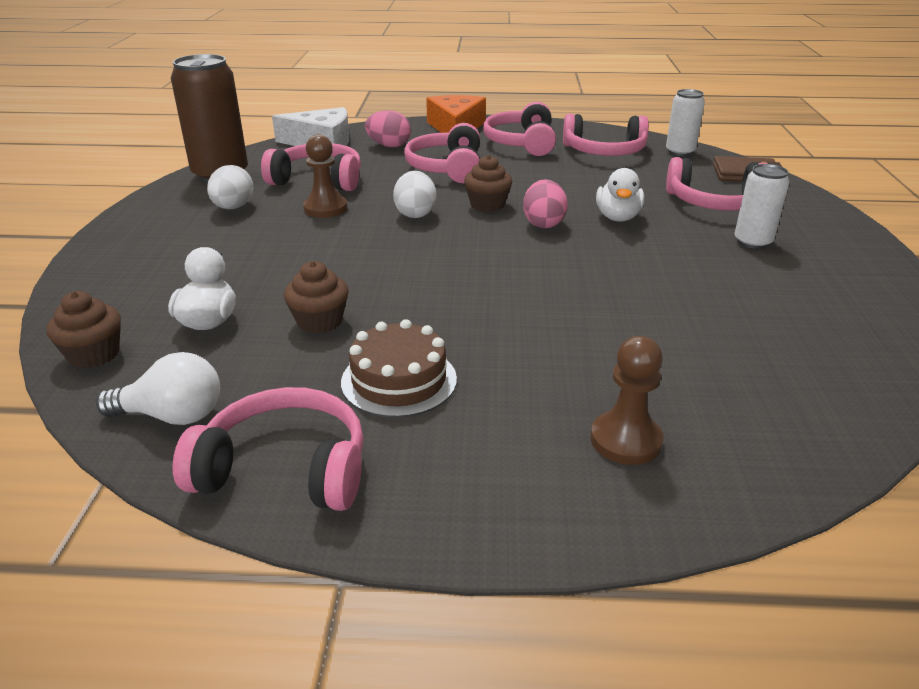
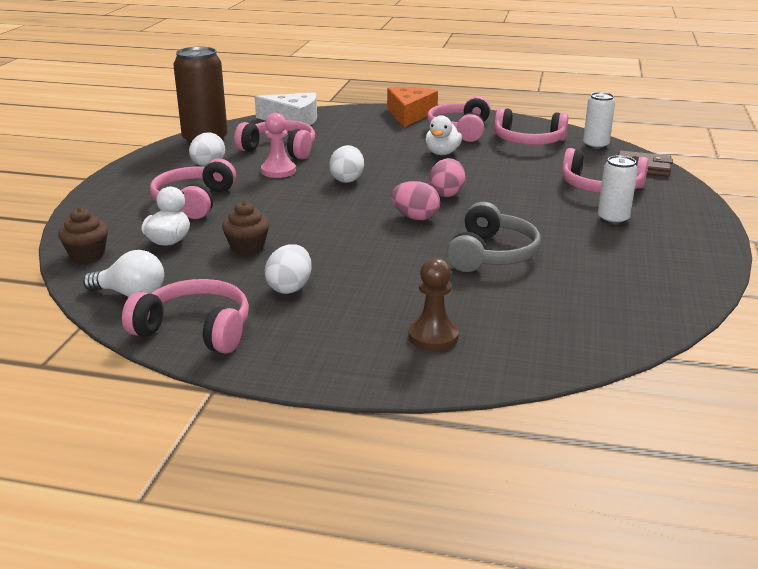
camera: 10 degrees right, 5 degrees down
brown pawn [303,134,347,218] -> pink pawn [261,113,296,178]
brown cake [341,319,457,418] -> white egg [264,244,312,294]
pink egg [365,110,411,147] -> pink egg moved to [391,181,440,220]
pink headphones [404,123,480,183] -> pink headphones moved to [150,159,236,219]
brown cupcake [464,155,512,212] -> none
white duck [596,168,644,222] -> white duck moved to [426,115,462,155]
none -> grey headphones [447,202,541,272]

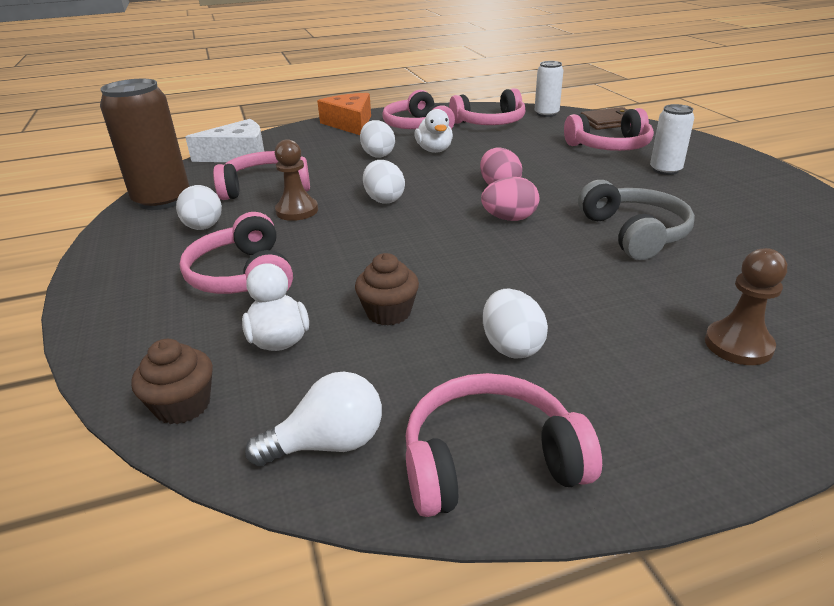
camera: 30 degrees left, 5 degrees up
pink pawn [261,113,296,178] -> brown pawn [275,139,318,221]
none -> white egg [360,120,395,158]

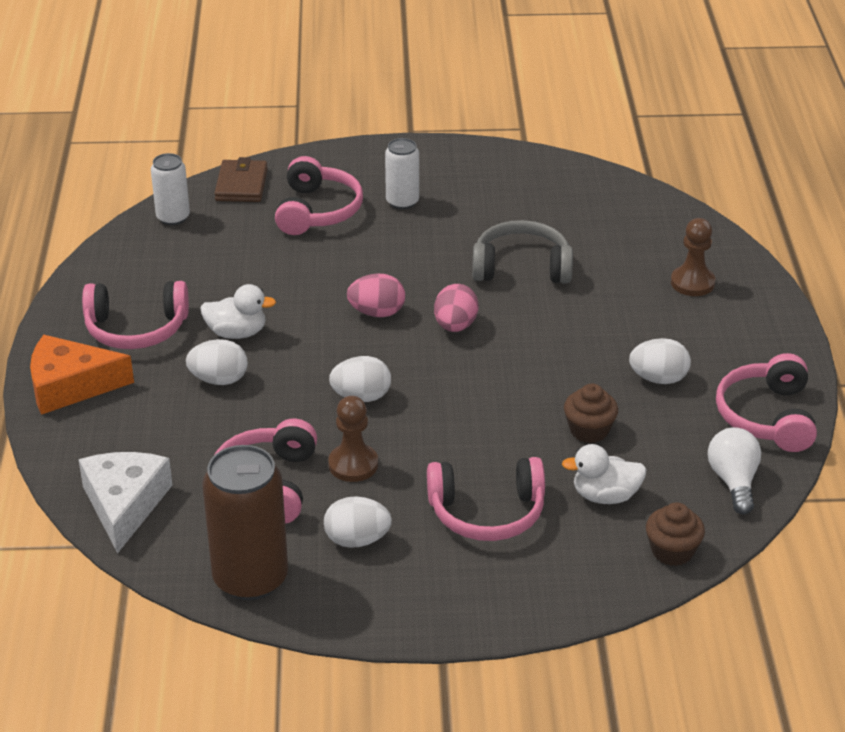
camera: 75 degrees left, 5 degrees up
pink headphones [449,88,525,125] -> none

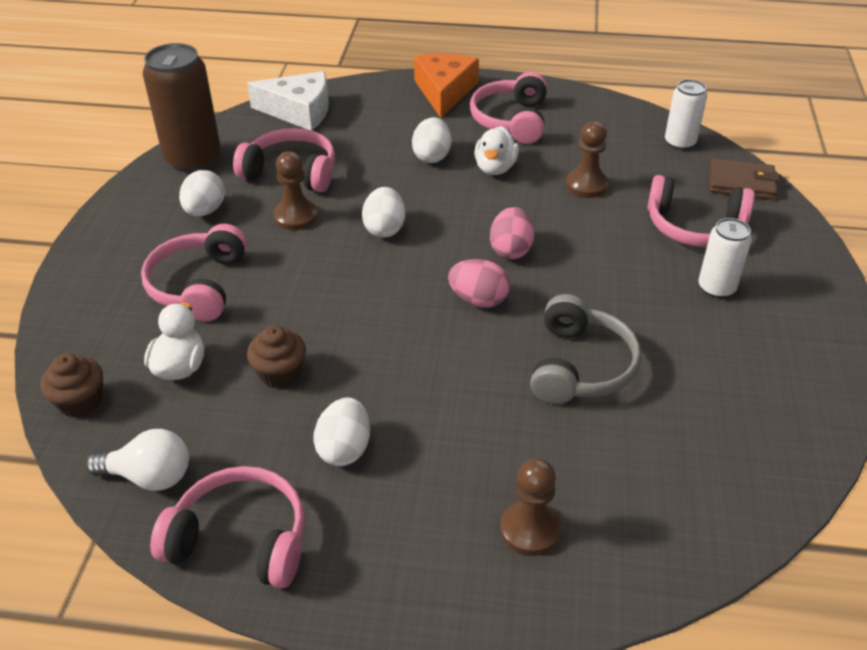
camera: 100 degrees right, 5 degrees up
none -> brown pawn [566,121,609,198]

